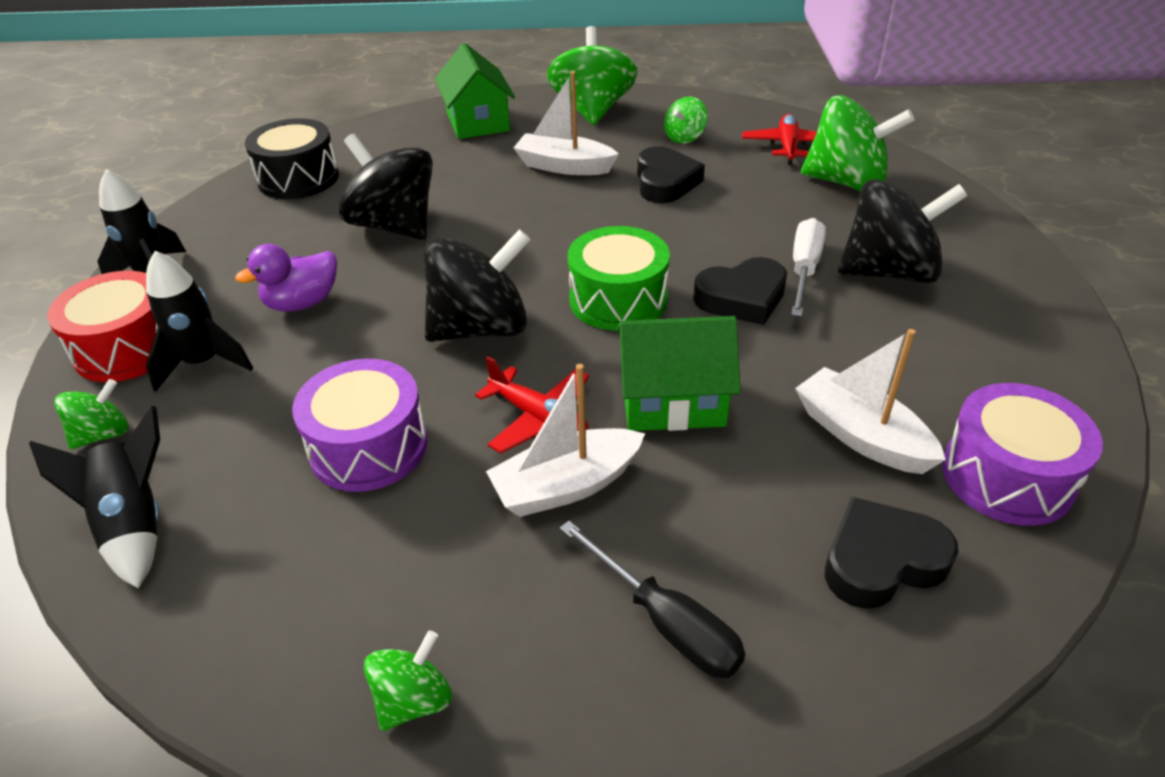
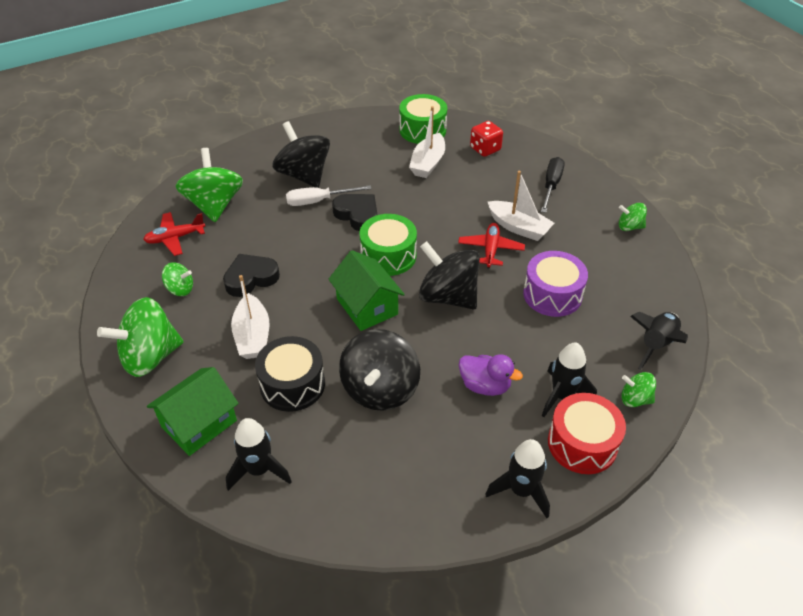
camera: 120 degrees left, 5 degrees up
black drum [245,118,339,199] -> black drum moved to [255,336,325,412]
green house [616,316,741,431] -> green house moved to [328,250,405,331]
black heart [825,497,958,609] -> red dice [470,121,503,157]
purple drum [942,383,1103,526] -> green drum [399,94,447,144]
none -> black rocket [226,418,292,491]

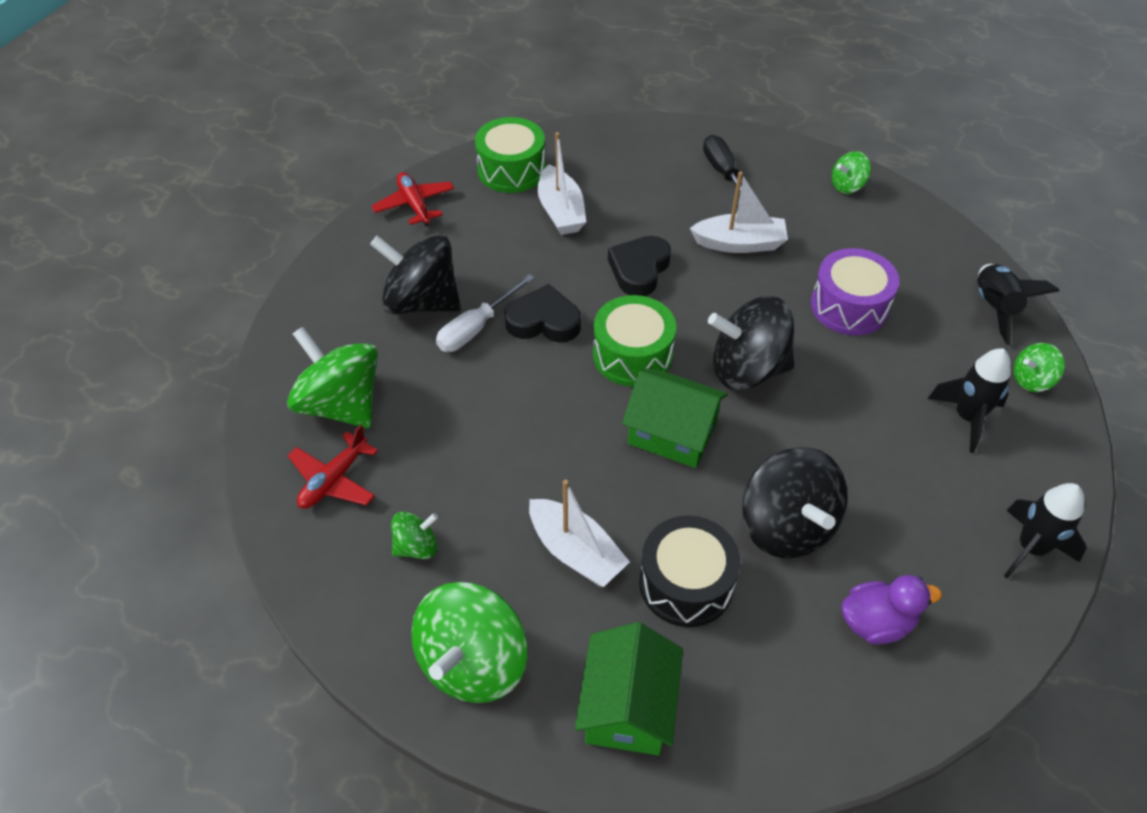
camera: 35 degrees left, 5 degrees up
black heart [223,254,280,297] -> black heart moved to [608,236,671,296]
black rocket [226,418,292,491] -> none
red plane [458,223,525,268] -> red plane moved to [372,172,454,226]
purple duck [459,354,523,396] -> purple duck moved to [842,575,942,644]
red dice [470,121,503,157] -> none
red drum [548,393,626,474] -> none

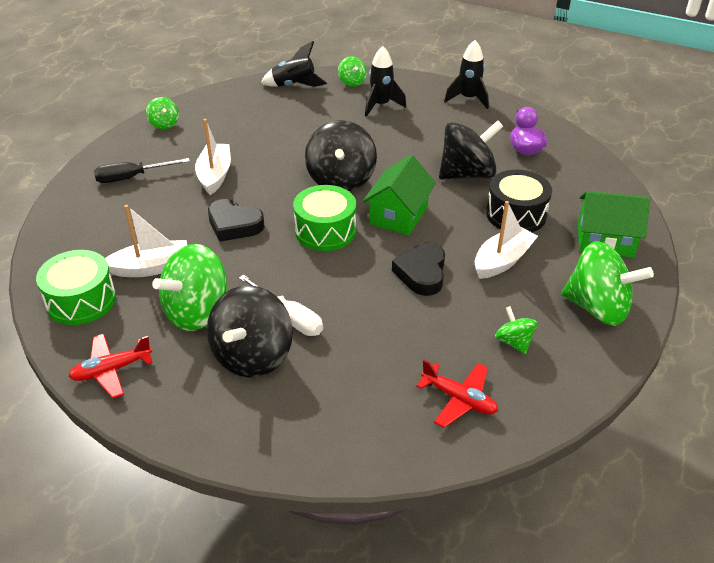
camera: 90 degrees left, 10 degrees down
green spinning top [287,327,378,428] -> green spinning top moved to [152,244,228,331]
black heart [505,284,581,342] -> black heart moved to [392,243,445,296]
purple drum [811,248,900,335] -> none

